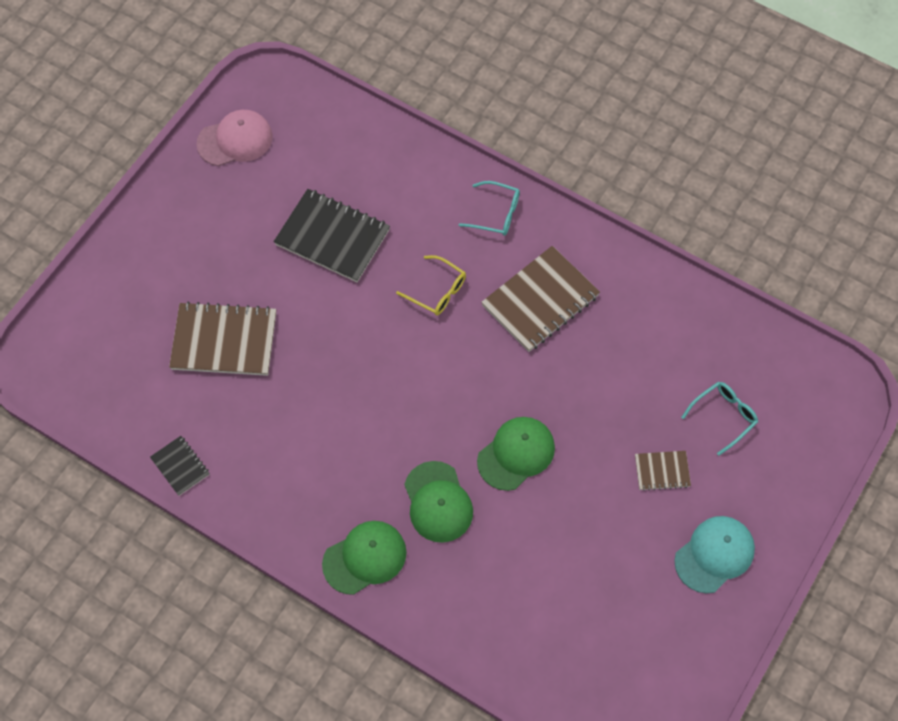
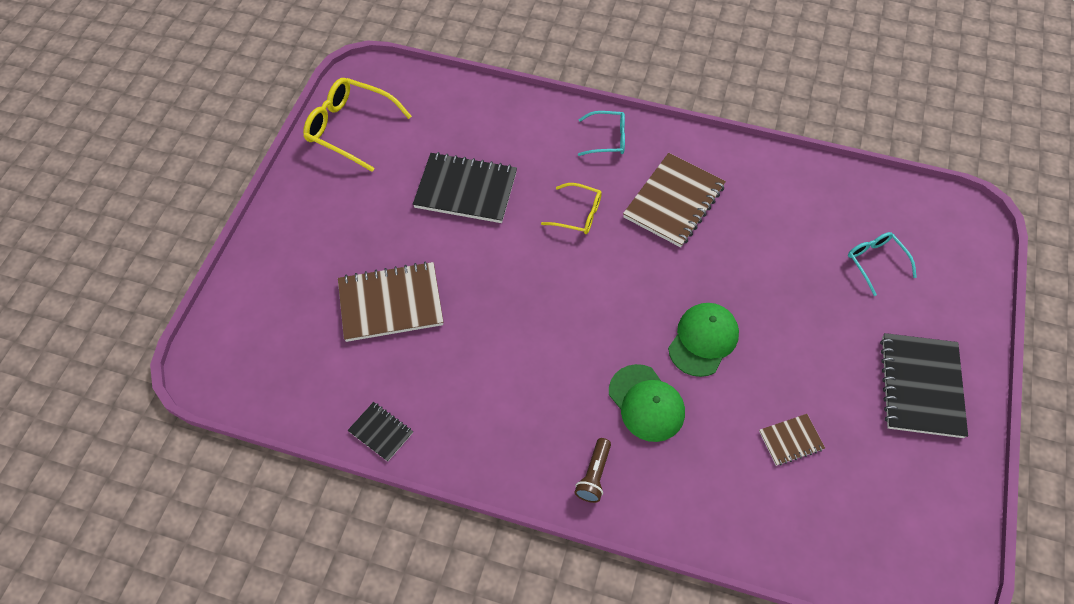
camera: 15 degrees left, 5 degrees down
pink cap [196,110,273,166] -> yellow glasses [303,78,412,172]
green cap [322,521,407,595] -> brown flashlight [575,438,611,503]
brown notebook [635,451,691,491] -> brown notebook moved to [759,414,825,466]
turquoise cap [674,516,755,593] -> black notebook [880,333,968,438]
turquoise glasses [681,382,758,456] -> turquoise glasses turned 60 degrees counterclockwise [848,232,917,296]

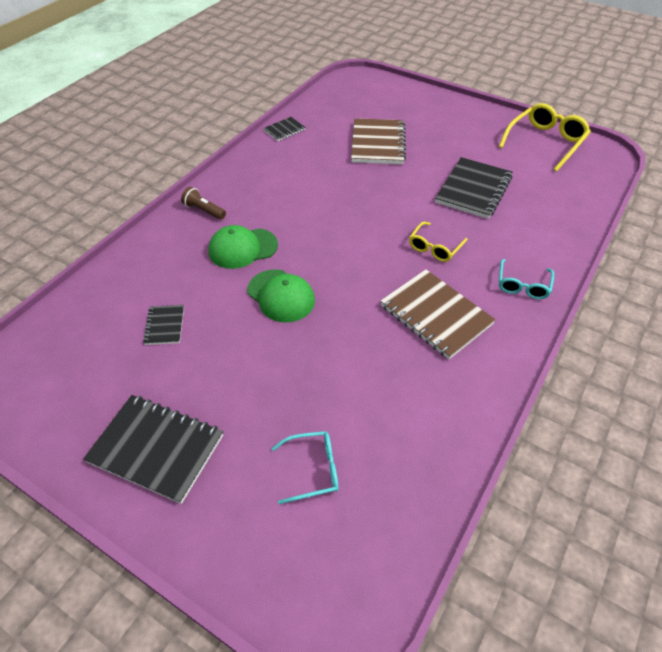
camera: 105 degrees right, 10 degrees down
brown notebook [759,414,825,466] -> black notebook [143,305,184,345]

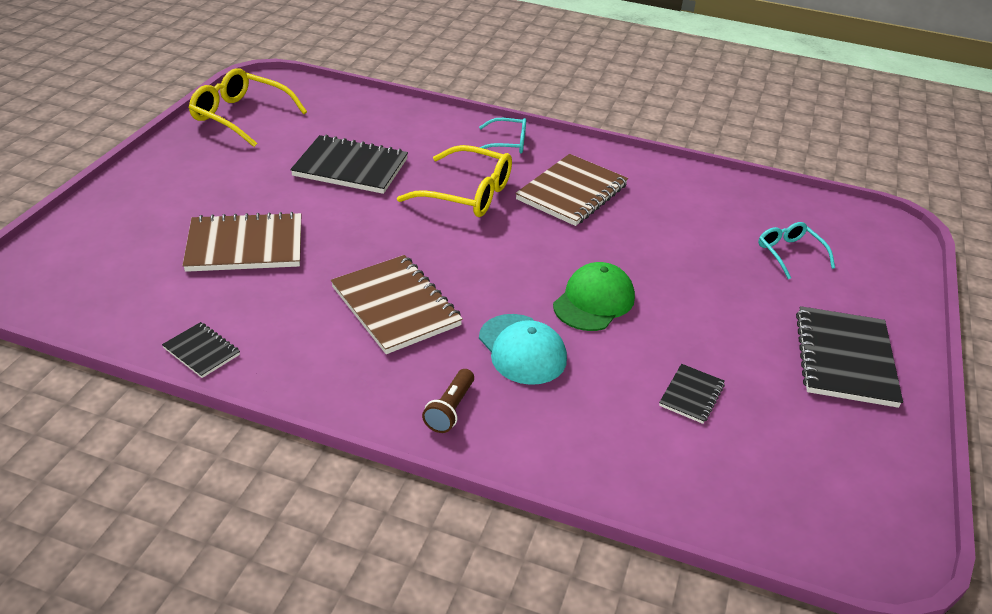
camera: 105 degrees left, 10 degrees down
black notebook [143,305,184,345] -> black notebook turned 45 degrees counterclockwise [659,364,725,424]
green cap [209,225,278,269] -> turquoise cap [479,314,567,385]
yellow glasses [409,222,468,262] -> yellow glasses [397,145,512,217], size x1.68
none -> brown notebook [331,255,463,354]

